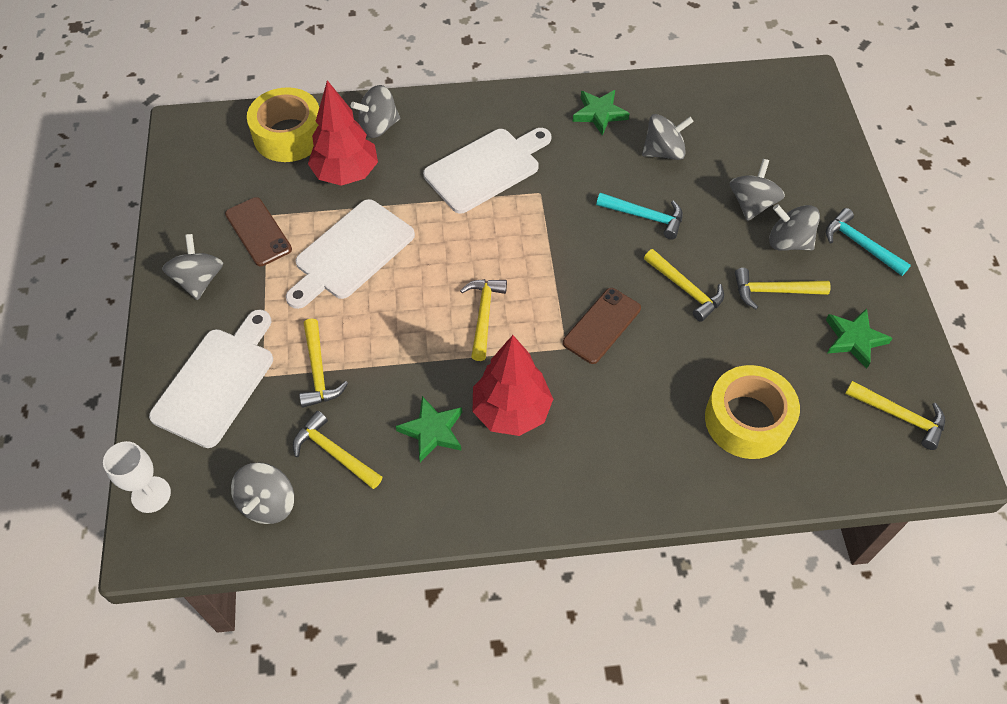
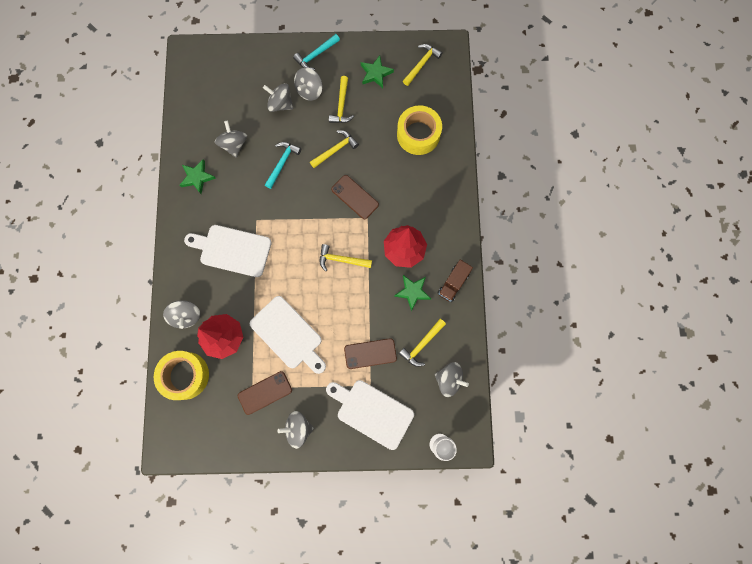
camera: 85 degrees left, 20 degrees up
yellow hammer [299,318,348,408] -> brown phone [344,338,397,369]
white cutting board [423,128,551,214] -> white cutting board turned 45 degrees counterclockwise [184,225,272,277]
none -> brown truck [438,260,473,302]

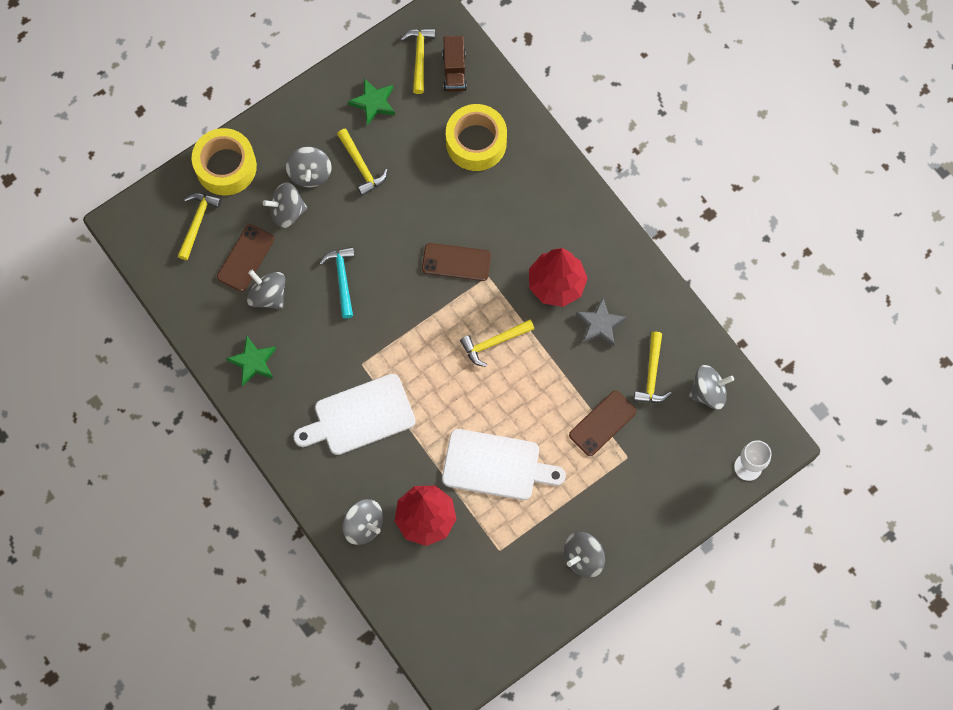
camera: 35 degrees left, 5 degrees down
yellow tape [154,351,209,400] -> yellow tape moved to [192,128,257,195]
brown phone [238,371,292,415] -> brown phone moved to [217,224,274,292]
turquoise hammer [293,34,340,70] -> none
yellow hammer [310,130,359,168] -> yellow hammer moved to [178,193,222,260]
white cutting board [326,380,414,450] -> none
green star [394,275,431,311] -> grey star [576,298,626,346]
brown truck [438,260,473,302] -> brown truck moved to [442,36,467,92]

